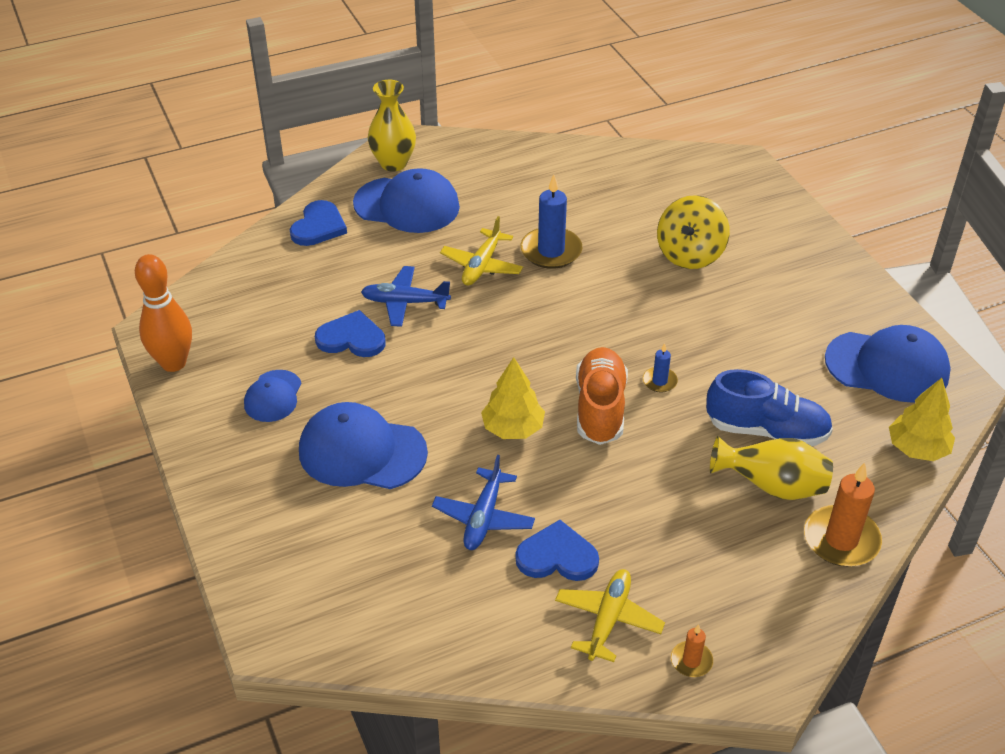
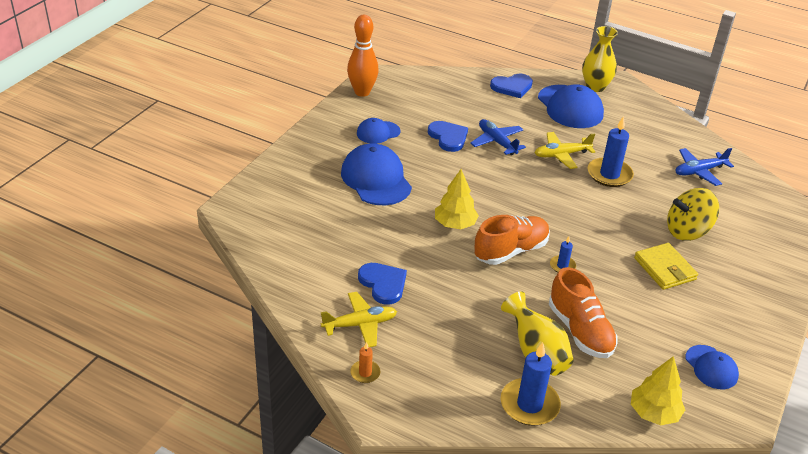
camera: 50 degrees right, 5 degrees down
blue plane [432,455,535,550] -> blue plane moved to [675,148,734,186]
blue shoe [706,369,833,446] -> orange shoe [549,267,618,358]
orange candle [804,463,882,567] -> blue candle [500,342,561,426]
blue cap [825,325,951,403] -> blue cap [685,345,739,389], size x0.56
none -> yellow wallet [634,243,698,290]

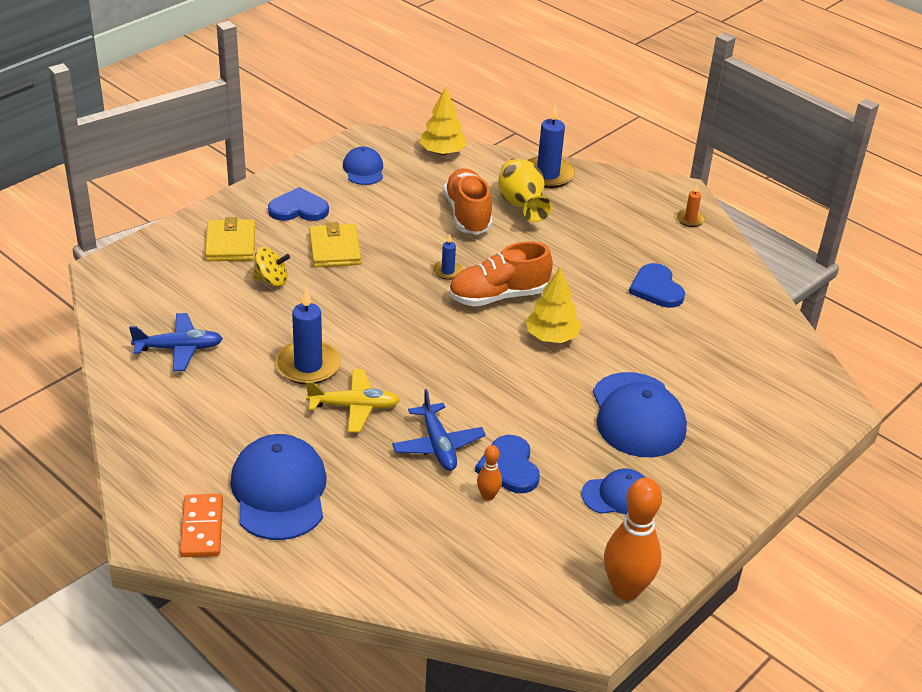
camera: 165 degrees left, 0 degrees up
yellow plane [321,292,397,347] -> none
blue heart [490,74,533,98] -> blue heart moved to [268,187,329,221]
yellow vase [582,26,618,92] -> orange domino [180,494,223,557]
yellow spinning top [667,188,719,241] -> yellow spinning top [253,247,290,287], size x0.63
none -> yellow wallet [205,217,255,261]
none -> orange bowling pin [477,445,502,501]

